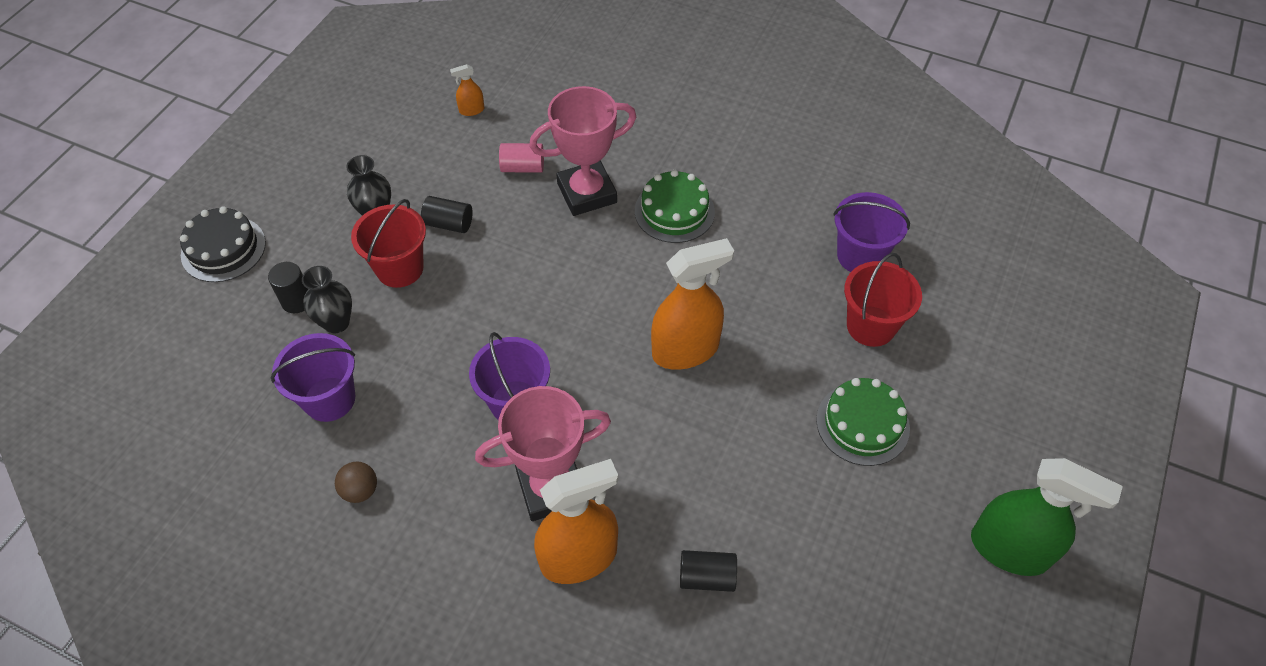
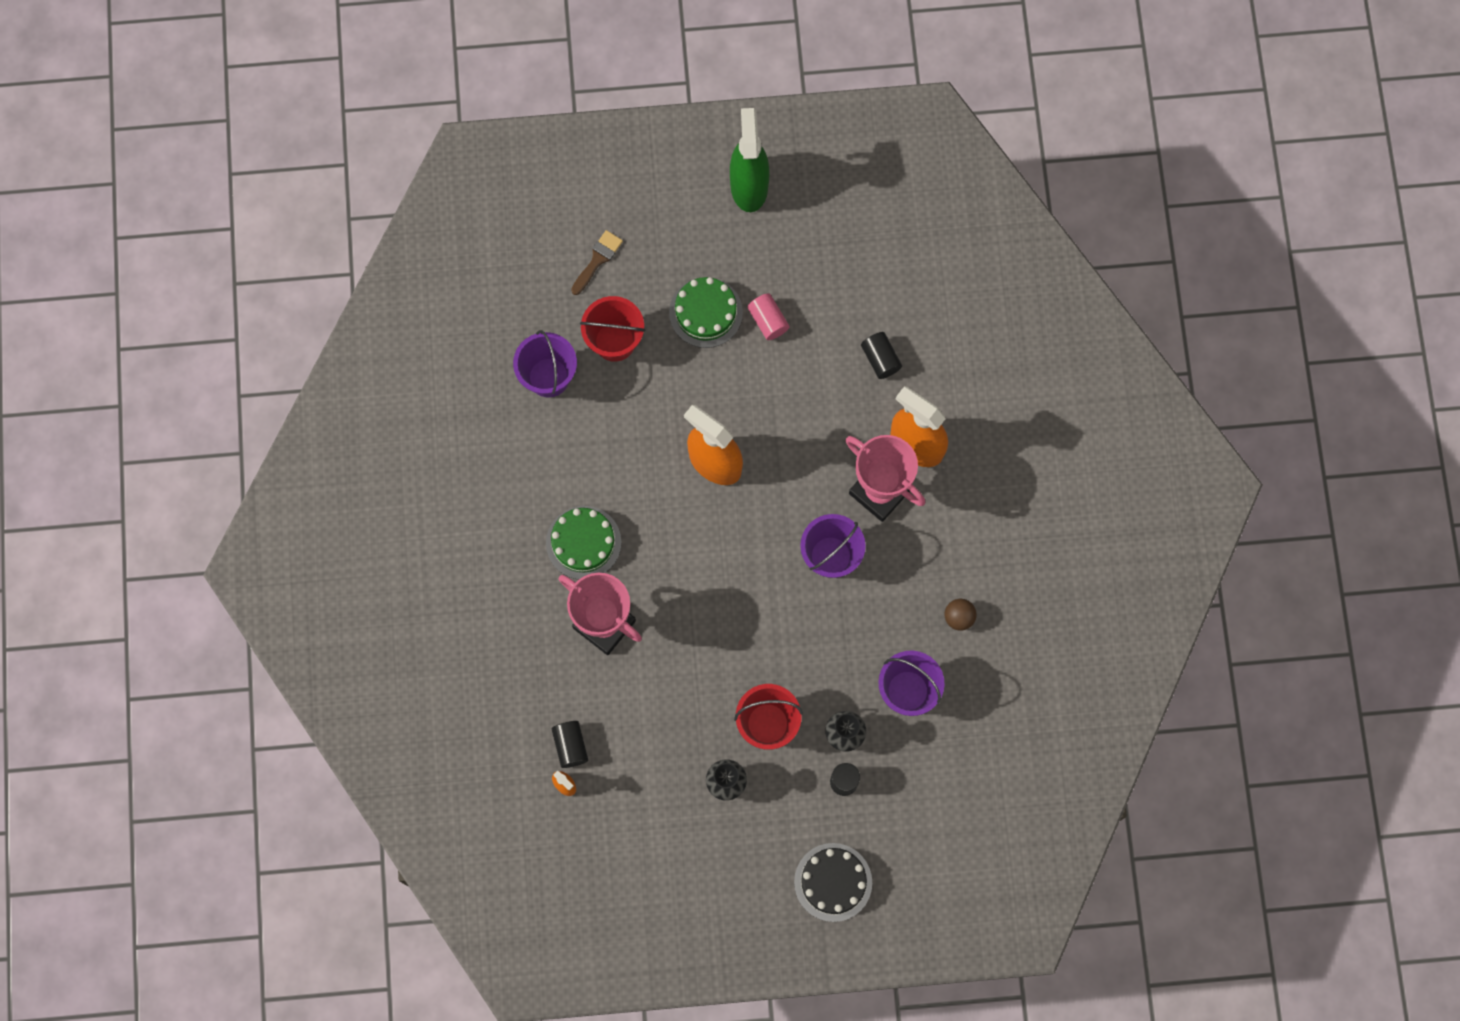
camera: 120 degrees left, 20 degrees up
black cylinder [421,196,473,233] -> black cylinder moved to [552,721,588,768]
pink cylinder [499,143,544,172] -> pink cylinder moved to [747,293,790,340]
none -> brown brush [571,230,623,295]

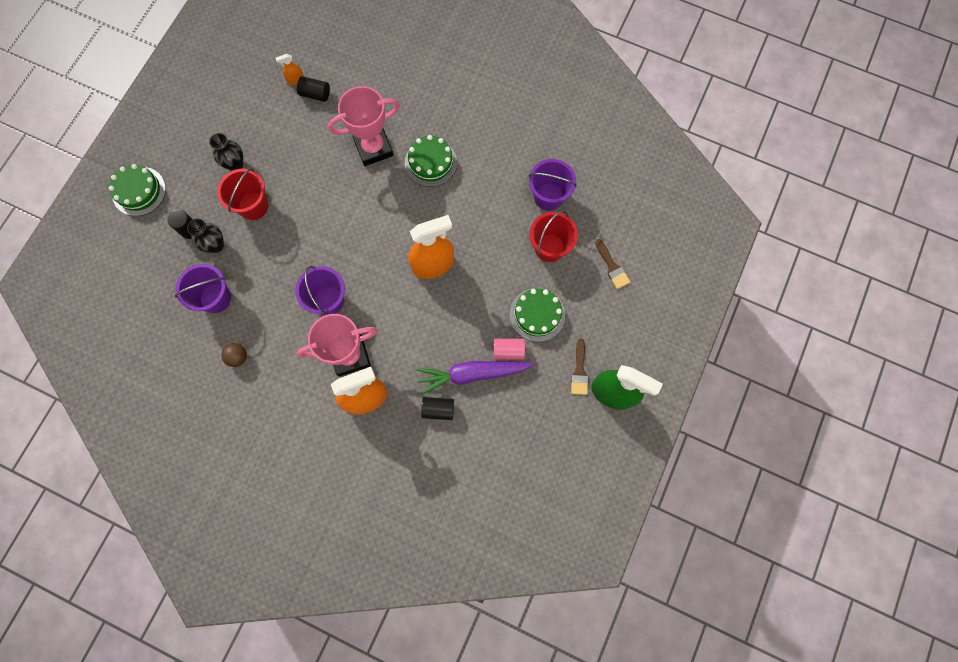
camera: 120 degrees right, 0 degrees up
black cake [794,843,872,922] -> green cake [109,164,166,216]
none -> purple carrot [417,361,534,395]
none -> brown brush [571,338,588,395]

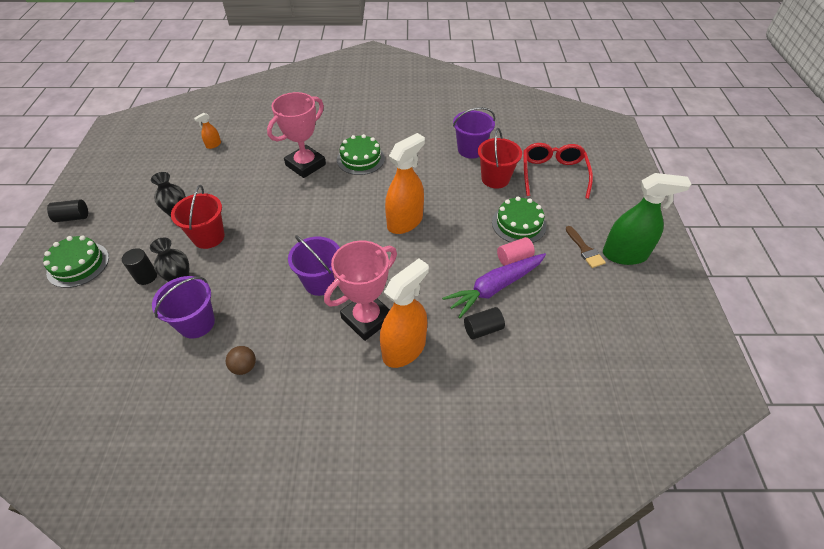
camera: 25 degrees left, 25 degrees down
black cylinder [297,76,330,102] -> black cylinder moved to [47,199,88,222]
brown brush [595,239,630,289] -> red glasses [523,143,593,199]

